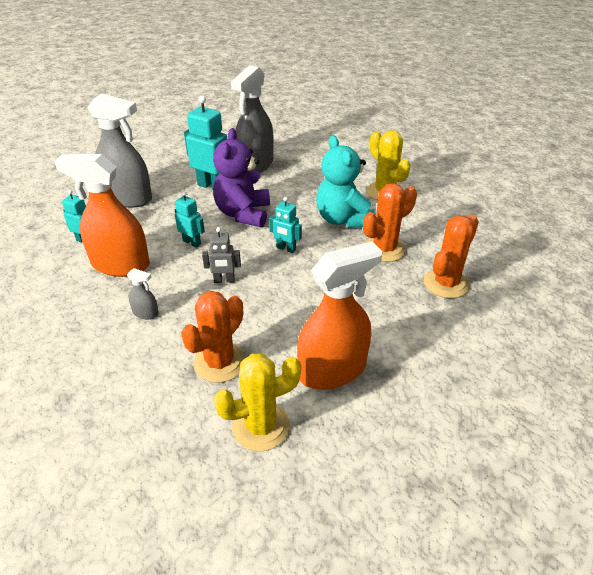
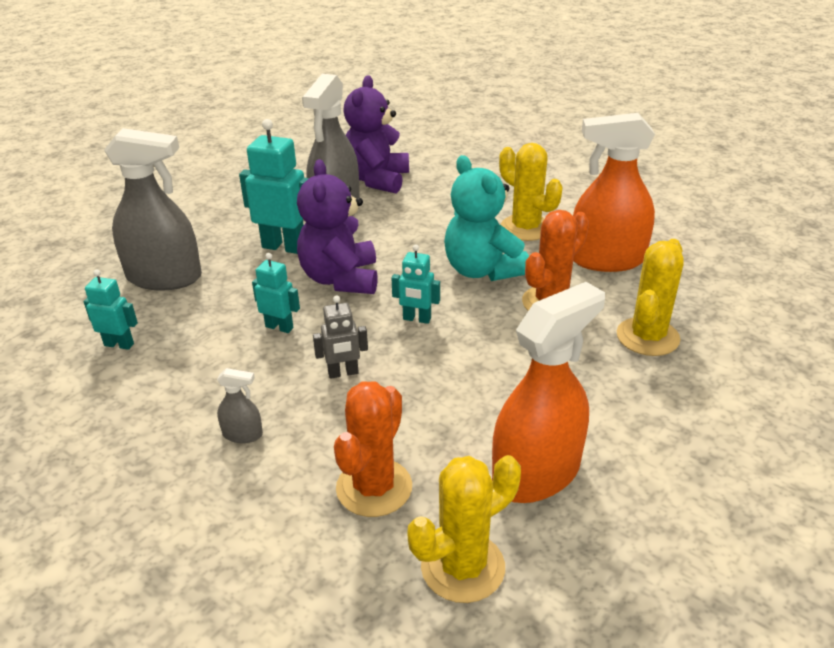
camera: 10 degrees left, 5 degrees down
orange spray bottle [54,154,150,277] -> orange spray bottle moved to [573,113,655,272]
orange cactus [424,214,479,298] -> yellow cactus [617,239,684,356]
none -> purple teddy bear [343,75,409,194]

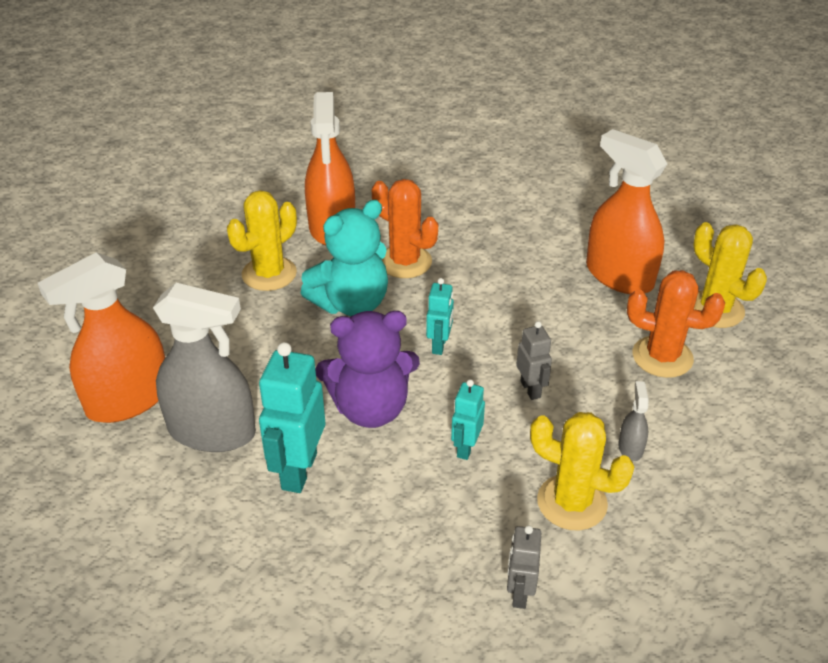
camera: 95 degrees left, 5 degrees up
turquoise robot [83,269,138,350] -> grey robot [507,525,541,609]
grey spray bottle [104,128,202,290] -> none
purple teddy bear [343,75,409,194] -> orange spray bottle [38,252,165,423]
yellow cactus [617,239,684,356] -> yellow cactus moved to [530,412,634,530]

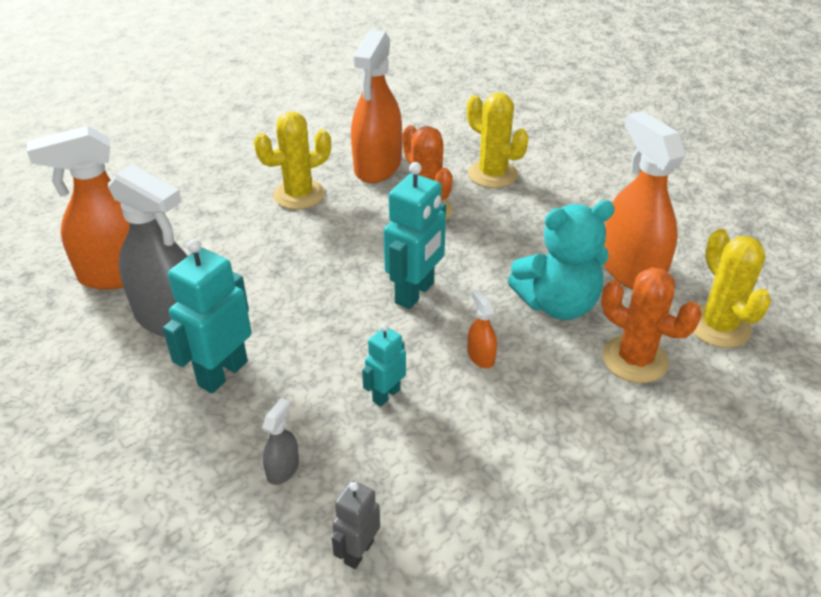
camera: 20 degrees right, 0 degrees up
turquoise teddy bear [301,200,388,316] -> turquoise teddy bear moved to [508,200,615,320]
purple teddy bear [315,311,420,428] -> none
turquoise robot [426,278,454,355] -> turquoise robot [384,162,446,309], size x1.77
grey robot [516,321,552,400] -> orange spray bottle [467,290,497,368]
yellow cactus [530,412,634,530] -> yellow cactus moved to [467,92,529,188]
grey spray bottle [618,381,649,461] -> grey spray bottle moved to [262,398,299,485]

